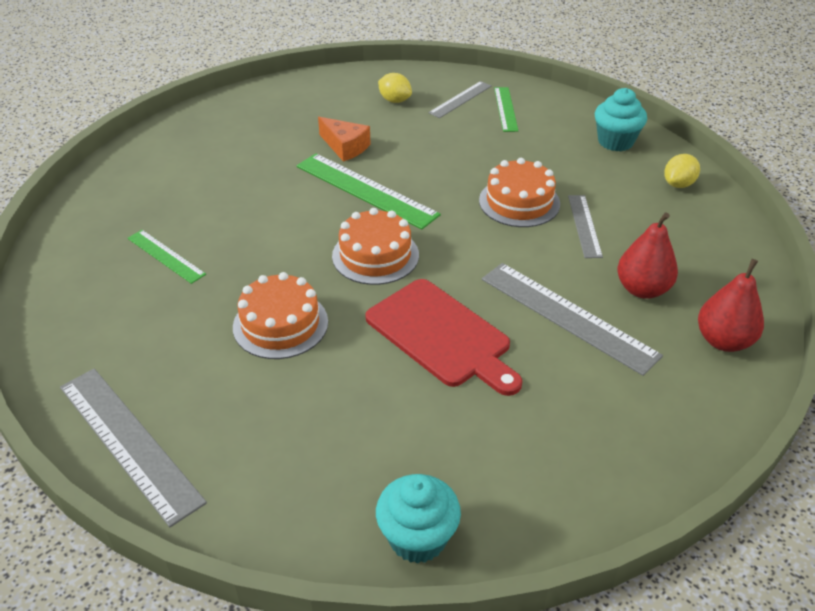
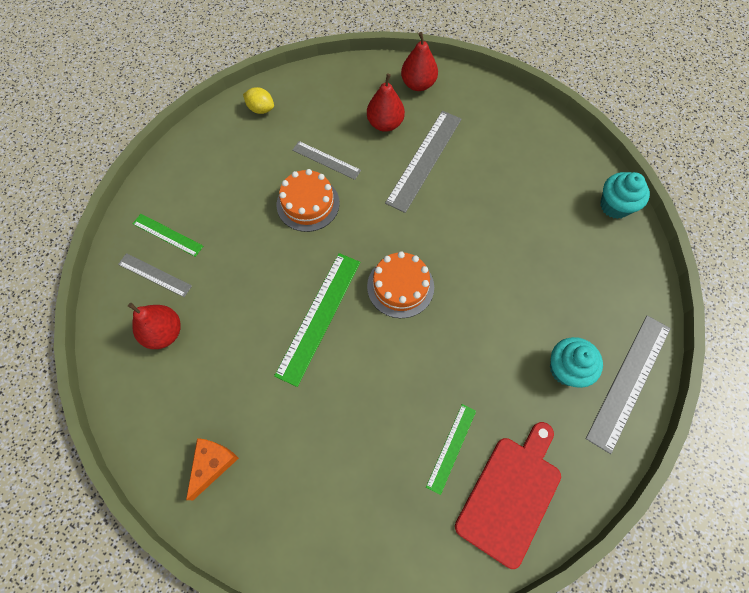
camera: 105 degrees left, 25 degrees up
orange cake [233,272,328,359] -> none
orange cheese [318,117,371,162] -> orange cheese moved to [186,438,239,500]
red cutting board [365,279,522,396] -> red cutting board moved to [455,422,561,569]
yellow lemon [378,73,412,103] -> red pear [128,303,181,349]
green ruler [494,87,518,132] -> green ruler turned 45 degrees clockwise [133,214,203,257]
grey ruler [568,195,603,258] -> grey ruler turned 45 degrees clockwise [292,141,361,180]
turquoise cupcake [595,88,647,151] -> turquoise cupcake moved to [550,337,603,388]

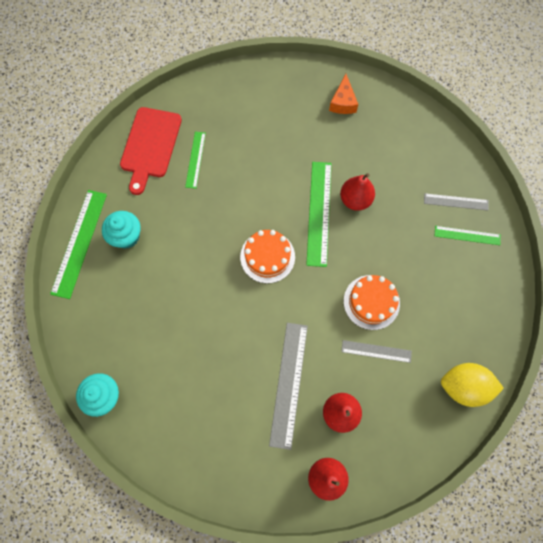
camera: 160 degrees right, 5 degrees up
red pear [128,303,181,349] -> red pear moved to [340,173,375,211]
yellow lemon [243,87,274,114] -> yellow lemon [441,363,504,407], size x1.71
grey ruler [585,315,671,454] -> green ruler [50,190,107,299]

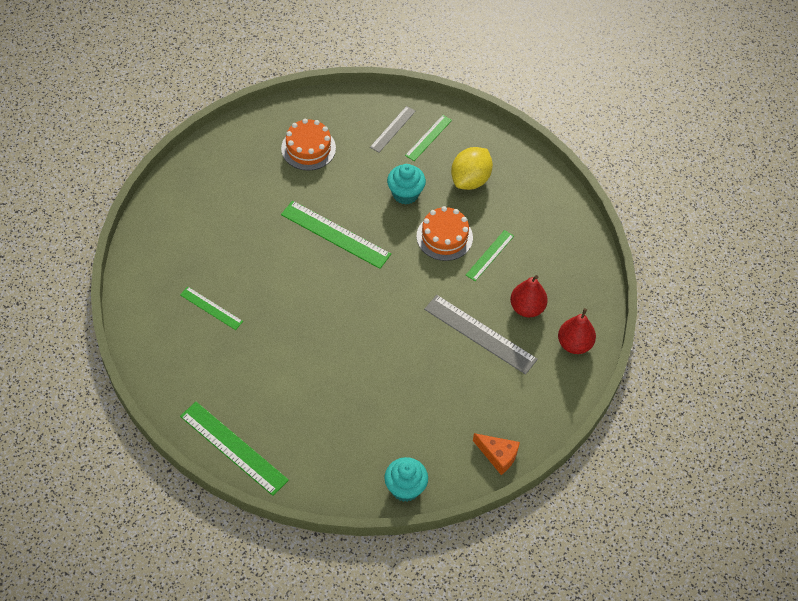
camera: 65 degrees left, 15 degrees down
turquoise cupcake [102,211,140,249] -> turquoise cupcake moved to [387,164,426,205]
red cutting board [120,107,182,195] -> none
orange cake [240,230,295,283] -> orange cake moved to [281,119,336,171]
orange cheese [329,74,358,114] -> orange cheese moved to [473,433,520,475]
red pear [340,173,375,211] -> none
grey ruler [341,340,412,363] -> green ruler [466,230,514,281]
yellow lemon [441,363,504,407] -> yellow lemon moved to [451,147,493,190]

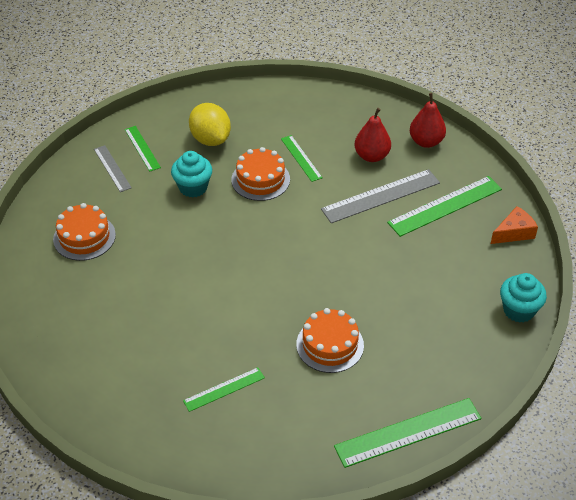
camera: 60 degrees left, 10 degrees down
green ruler [281,200,391,269] -> green ruler moved to [387,176,502,237]
none -> orange cake [296,308,364,373]

